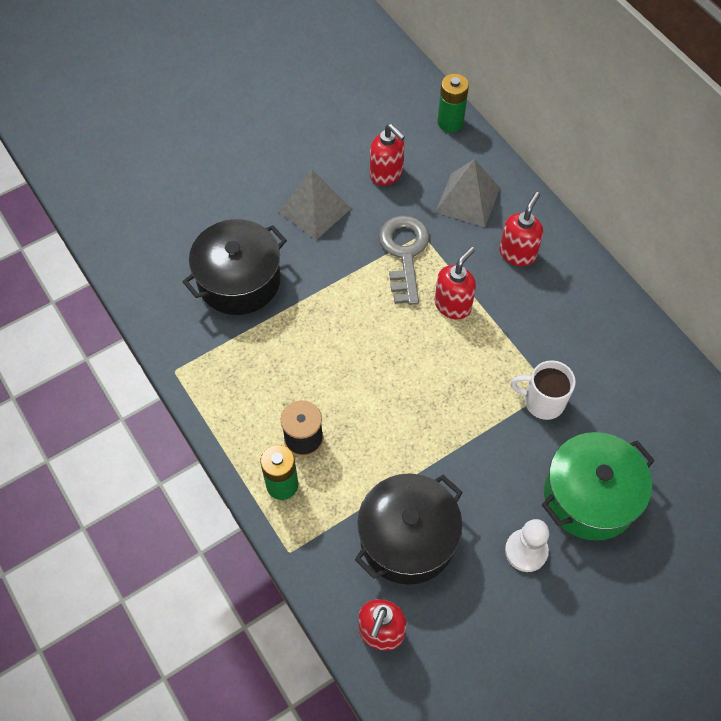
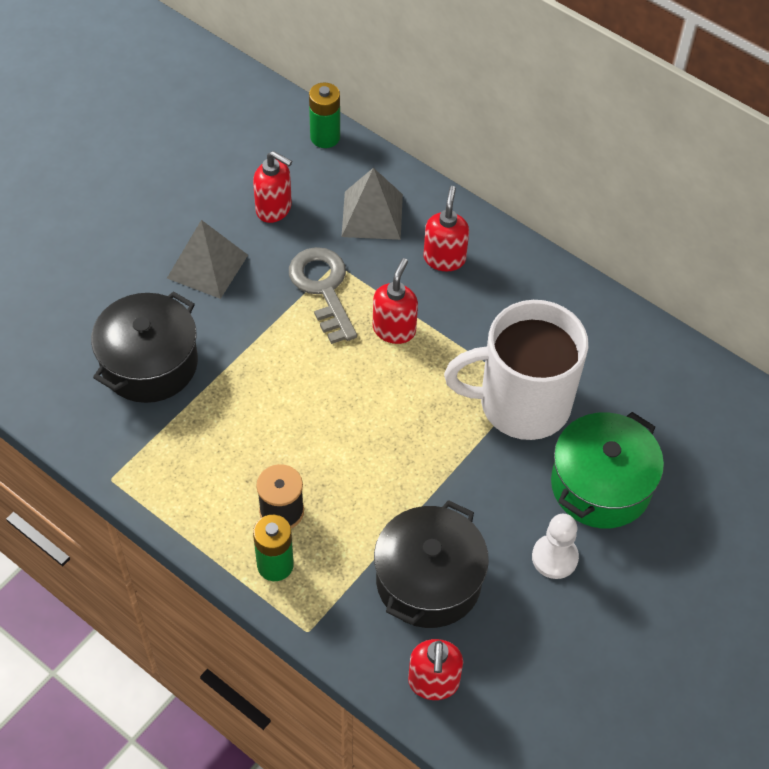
camera: 20 degrees left, 5 degrees down
white mug [511,360,576,420] -> white mug [444,300,588,440], size x2.03

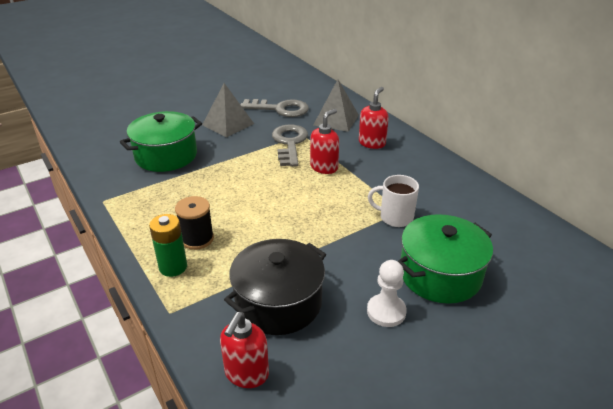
camera: 20 degrees right, 20 degrees down
black pot [91,291,198,403] -> green pot [120,111,202,172]
red soap dispenser [253,151,292,223] -> grey key [240,99,309,117]
green battery [309,83,340,148] -> none
white mug [444,300,588,440] -> white mug [368,175,419,227], size x0.49

